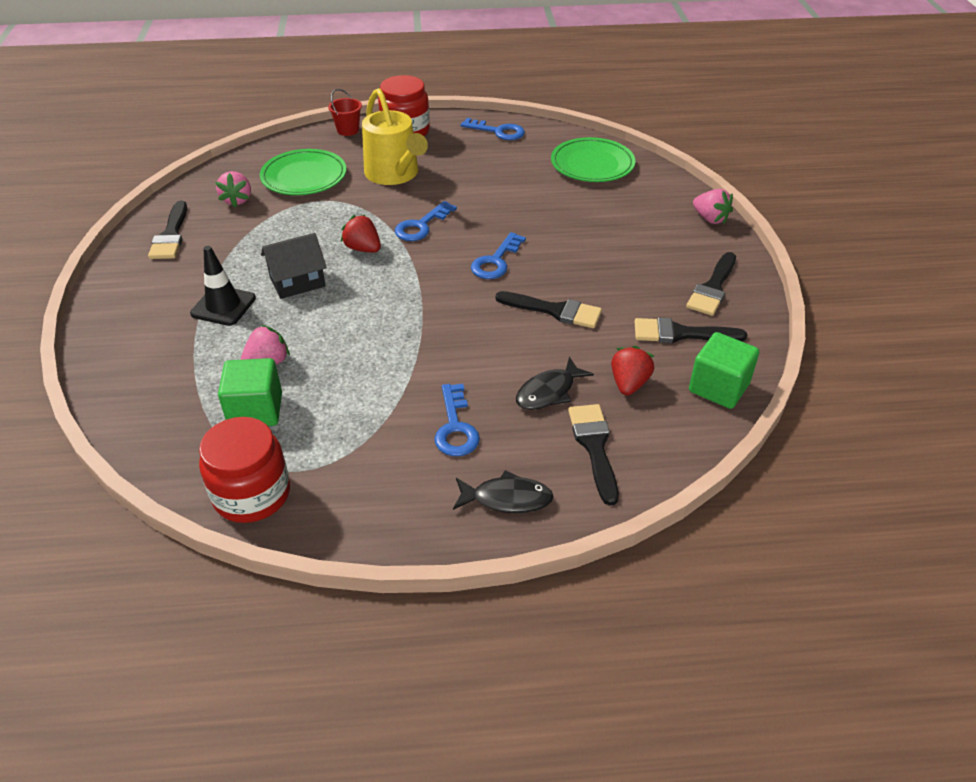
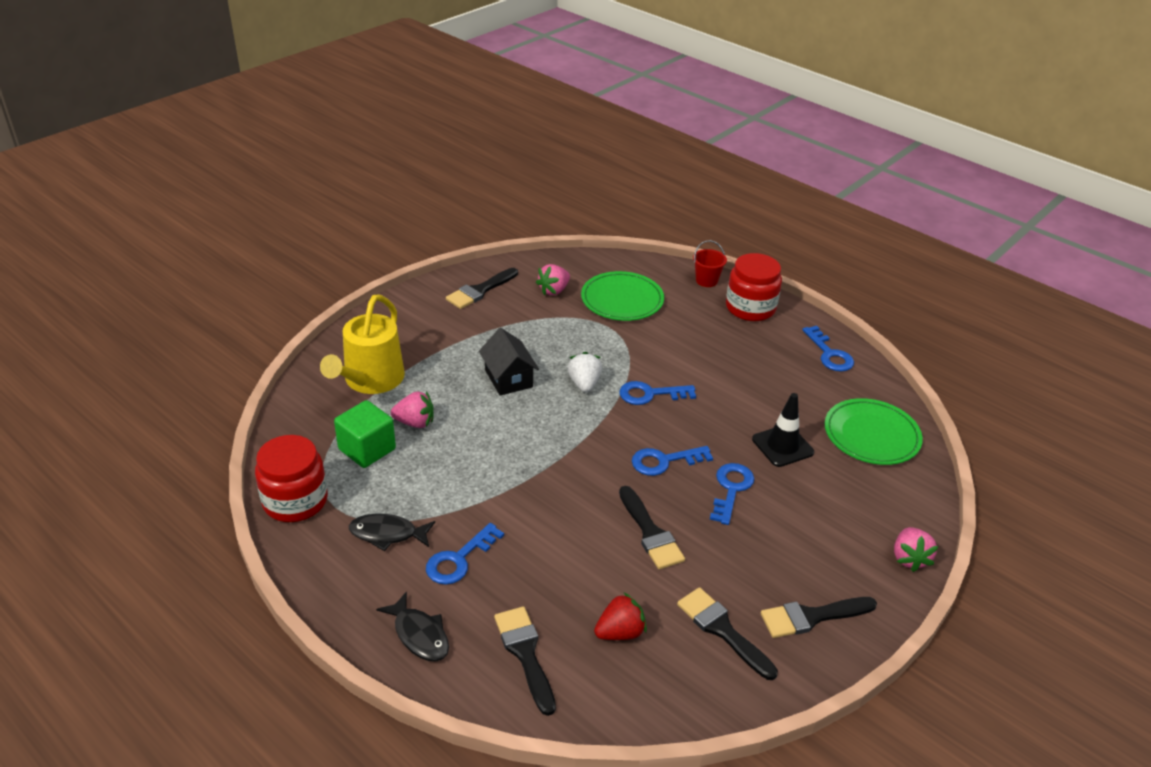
camera: 45 degrees right, 5 degrees down
black traffic cone [190,246,256,326] -> black traffic cone moved to [752,393,814,467]
black house [261,233,327,299] -> black house turned 45 degrees clockwise [479,328,539,396]
red strawberry [341,215,381,253] -> white strawberry [568,352,602,392]
yellow watering can [362,88,428,185] -> yellow watering can moved to [320,294,405,394]
black fish [516,357,594,410] -> black fish moved to [349,514,435,551]
black brush [568,404,619,506] -> black brush turned 60 degrees counterclockwise [494,606,556,716]
green cube [689,332,759,409] -> none
none -> blue key [710,463,754,525]

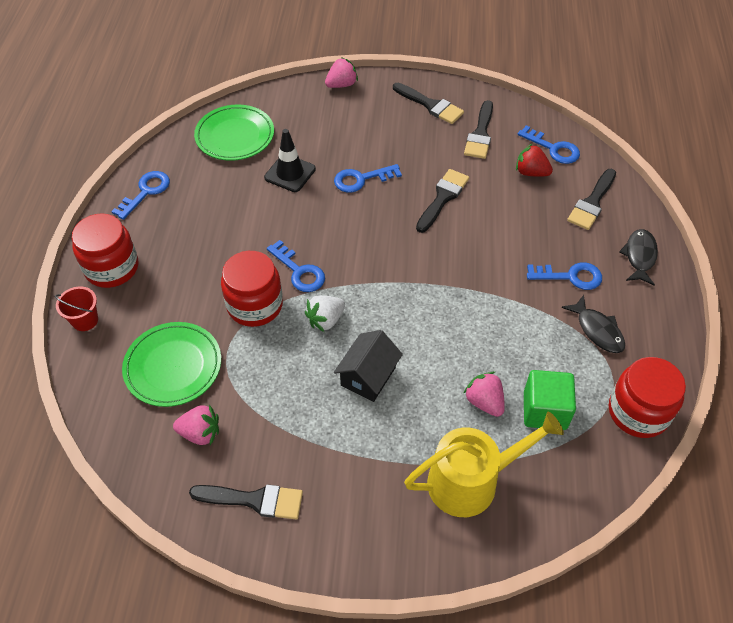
camera: 125 degrees left, 15 degrees up
blue key [632,446,713,476] -> blue key moved to [518,125,580,164]
none -> red jar [221,251,283,327]

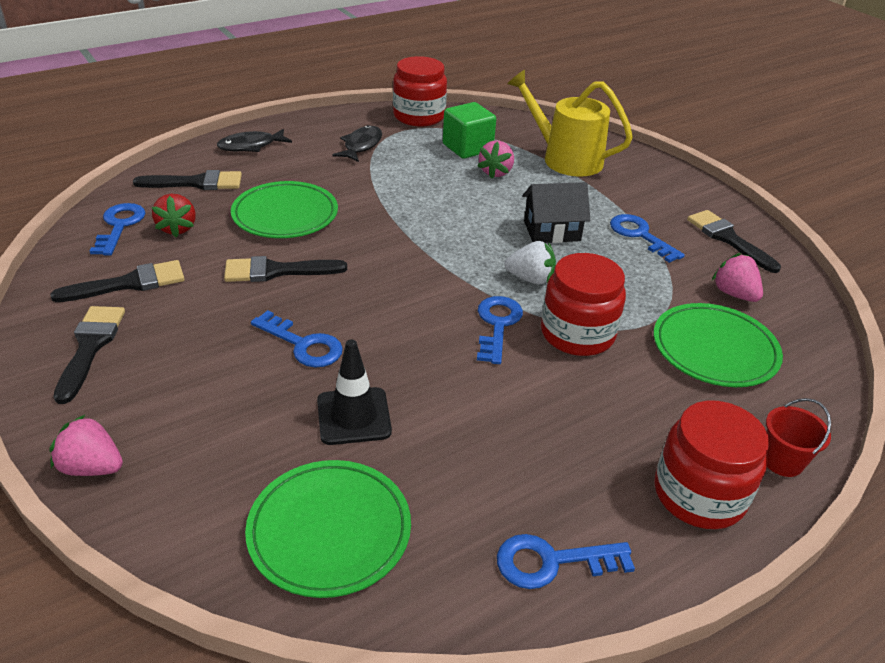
camera: 130 degrees left, 15 degrees down
blue key [527,262,602,290] -> blue key moved to [610,214,685,263]
none -> green plate [231,181,338,238]

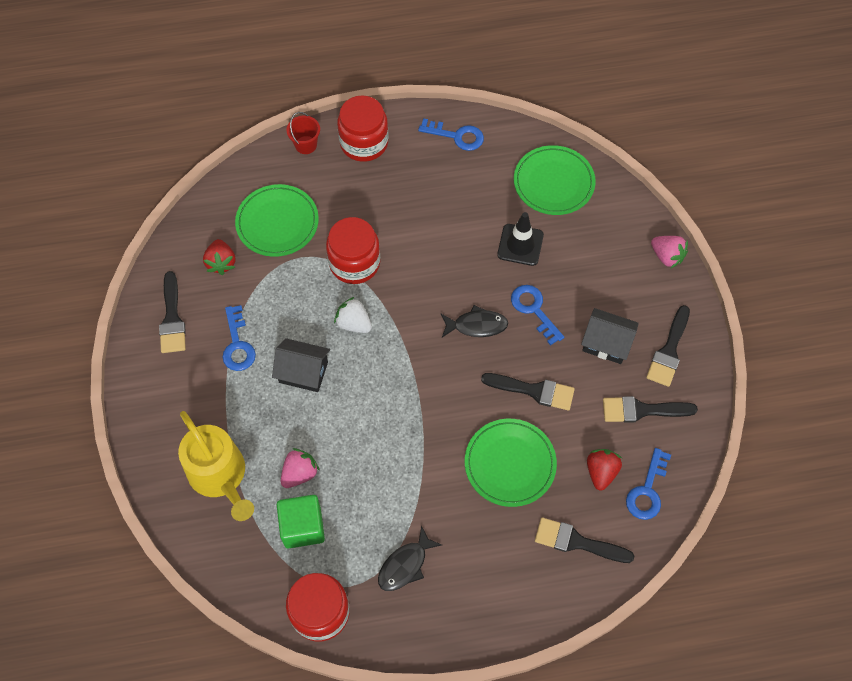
camera: 155 degrees left, 25 degrees up
black fish [217,129,292,152] -> black fish moved to [441,305,508,337]
blue key [477,296,523,364] -> none
pink strawberry [712,253,763,302] -> red strawberry [203,239,236,275]
none -> black house [581,308,639,364]

